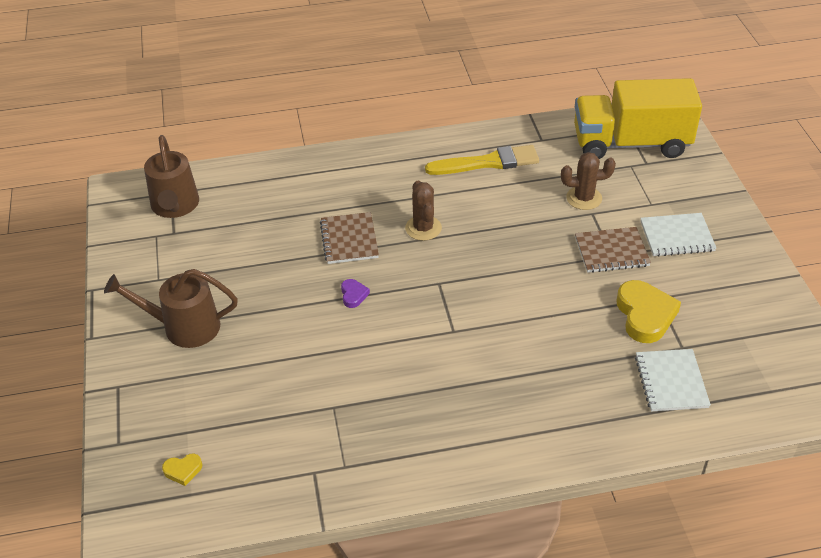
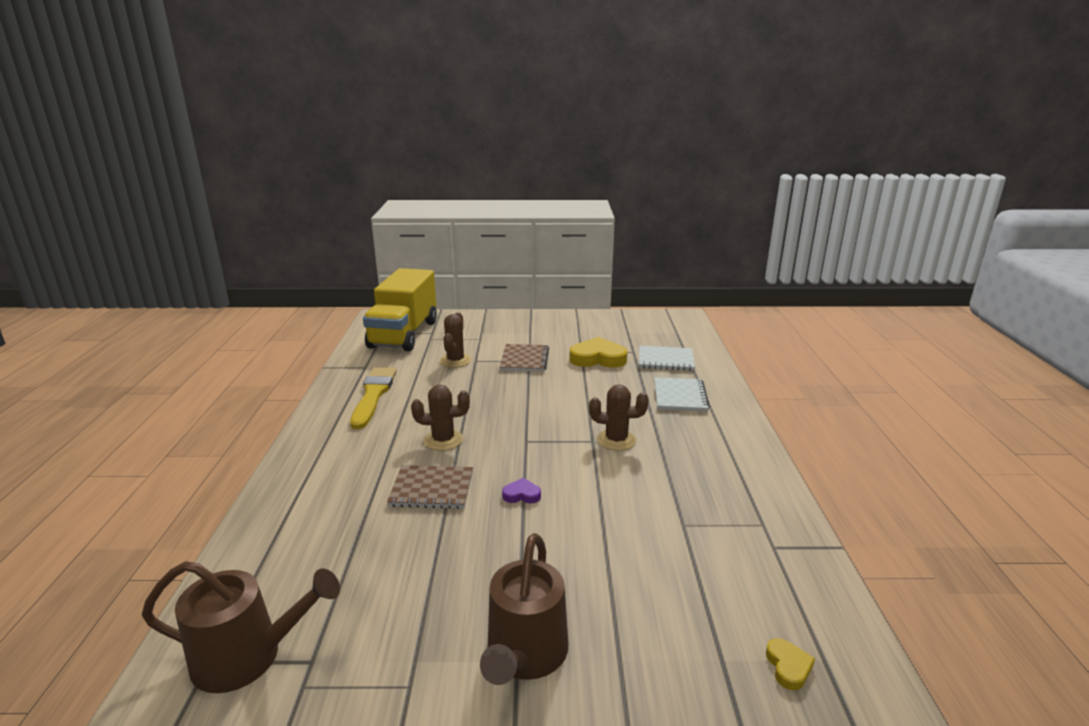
camera: 80 degrees left, 20 degrees down
white notebook [640,213,716,257] -> white notebook moved to [654,377,710,412]
none -> brown cactus [589,384,649,451]

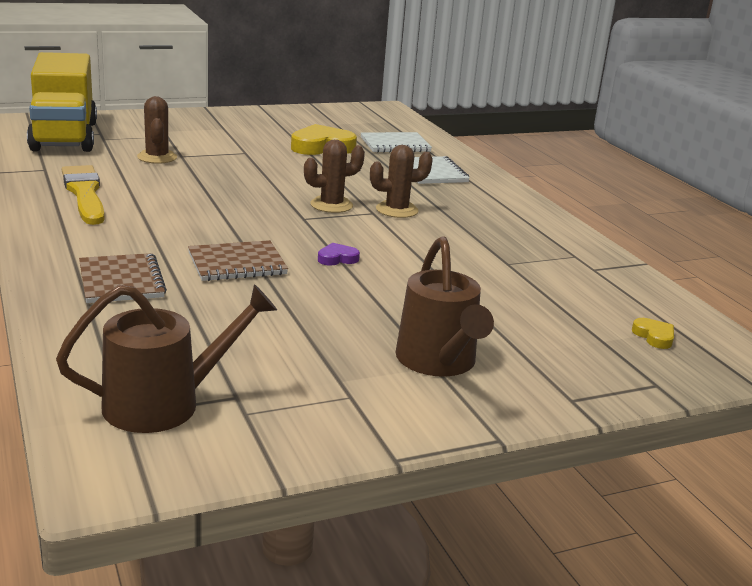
camera: 25 degrees left, 0 degrees up
brown cactus [411,384,470,451] -> brown cactus moved to [304,140,365,213]
brown notebook [500,344,549,372] -> brown notebook moved to [79,253,167,303]

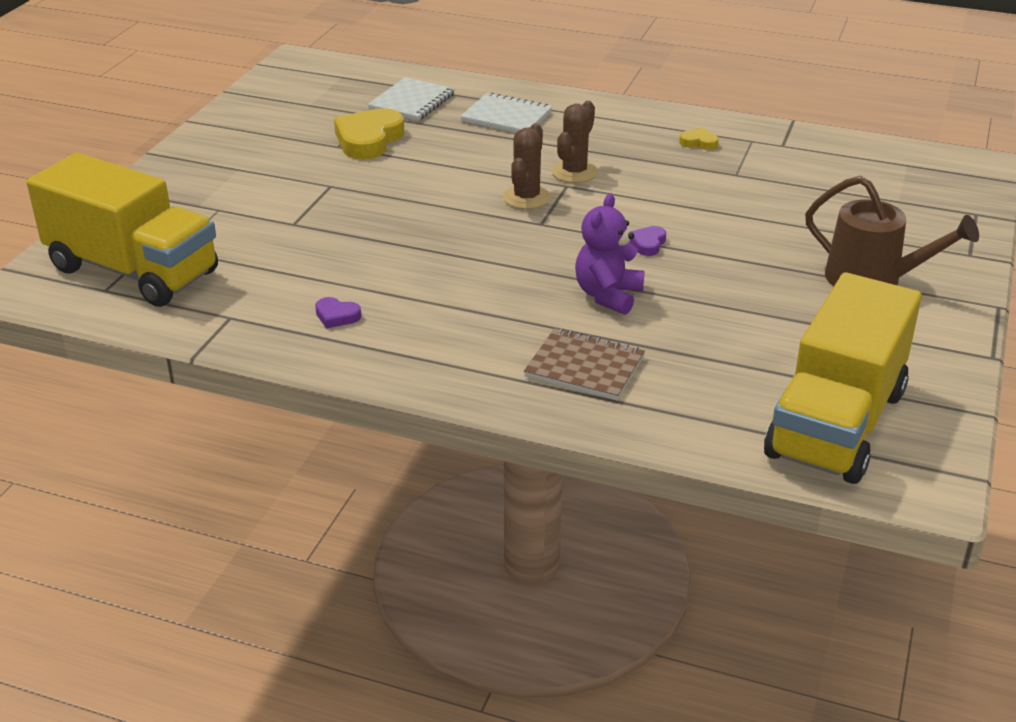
camera: 45 degrees left, 10 degrees up
brown watering can [56,284,277,433] -> yellow truck [764,272,922,484]
yellow brush [62,165,105,225] -> purple heart [315,297,361,329]
brown cactus [137,96,177,164] -> none
brown notebook [188,240,288,281] -> purple teddy bear [575,193,645,315]
yellow heart [632,318,674,349] -> yellow heart moved to [679,127,719,150]

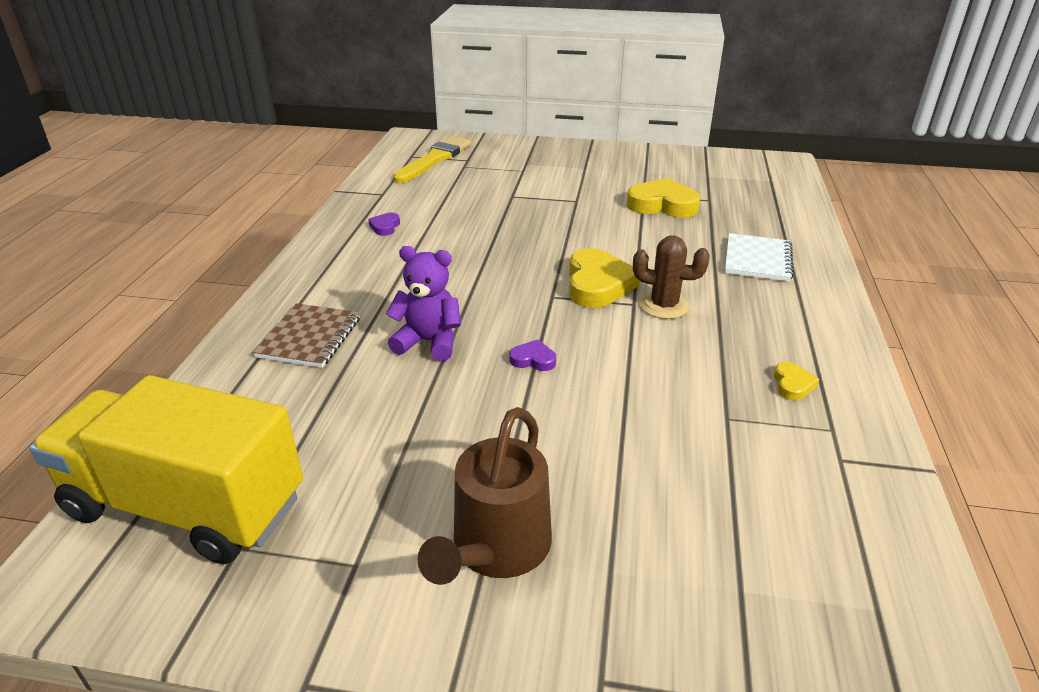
camera: 80 degrees right, 0 degrees up
yellow truck [27,153,218,307] -> yellow brush [393,136,471,183]
white notebook [367,77,455,121] -> none
brown cactus [503,123,551,209] -> yellow heart [569,248,639,308]

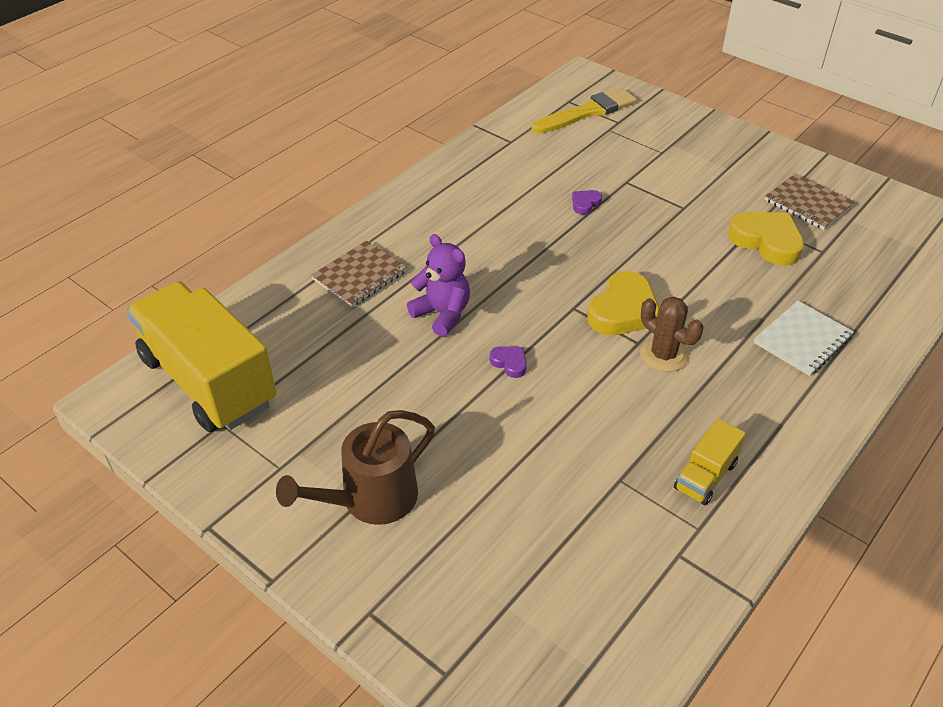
camera: 30 degrees right, 10 degrees up
purple heart [368,213,400,236] -> purple heart moved to [572,190,602,215]
yellow heart [774,362,819,400] -> yellow truck [674,419,746,505]
none -> brown notebook [765,173,855,230]

